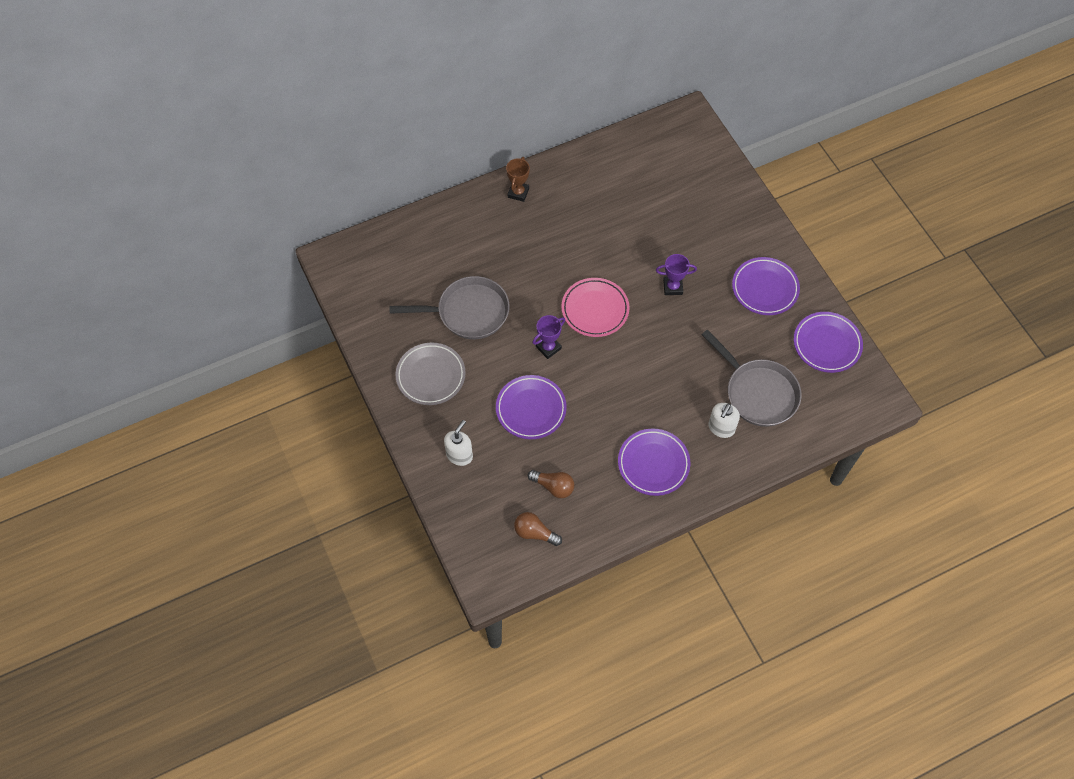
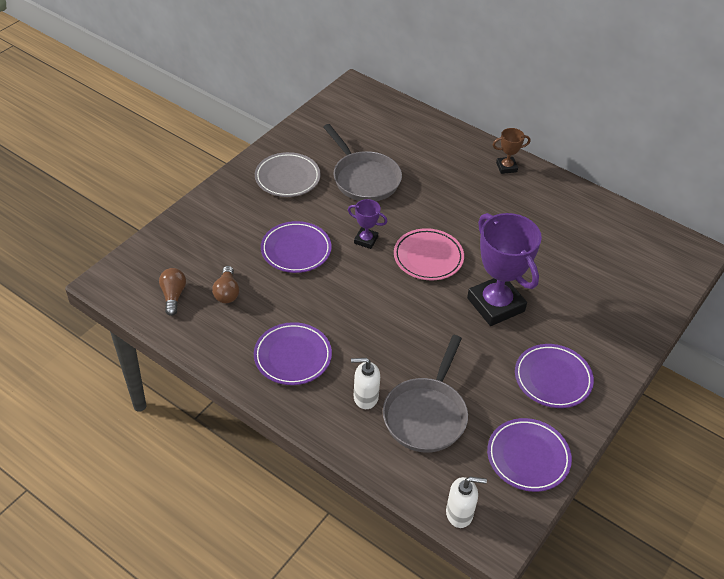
camera: 60 degrees right, 15 degrees down
white soap dispenser [444,420,473,466] -> white soap dispenser moved to [446,477,487,528]
purple trophy [656,254,697,295] -> purple trophy [467,213,542,326], size x2.13

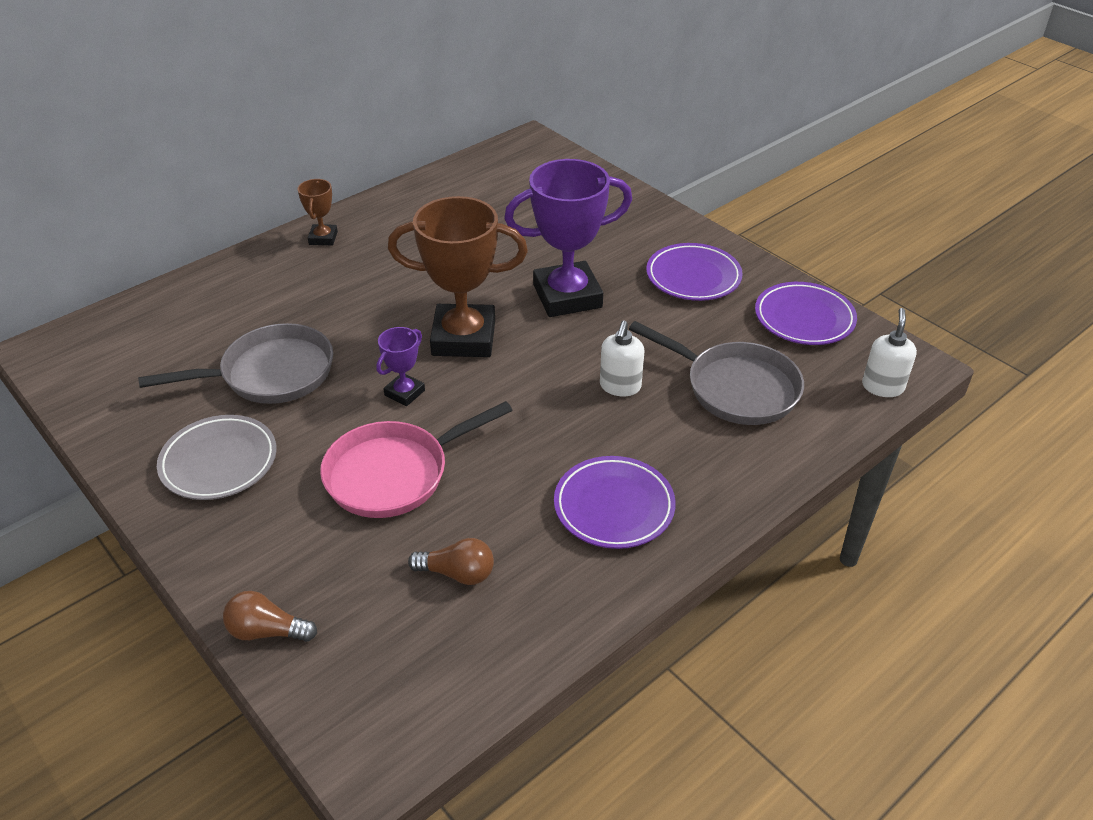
camera: 75 degrees left, 5 degrees down
brown light bulb [159,268,186,316] -> brown light bulb moved to [223,591,317,642]
purple plate [261,221,332,273] -> pink pan [320,401,512,518]
white soap dispenser [351,358,380,409] -> white soap dispenser moved to [600,321,644,396]
pink plate [394,228,464,280] -> brown trophy [388,196,528,357]

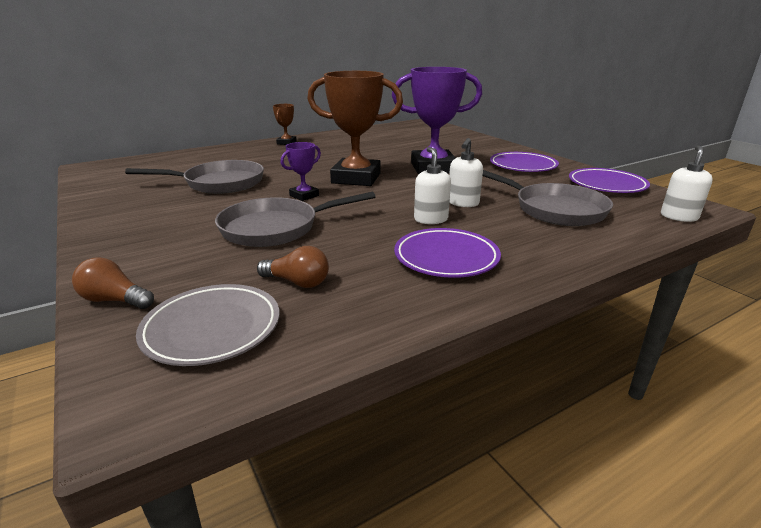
camera: 10 degrees right, 15 degrees down
grey plate [157,415,277,500] -> grey plate moved to [136,284,280,366]
pink pan [320,401,512,518] -> grey pan [215,192,376,247]
none -> white soap dispenser [414,147,451,224]

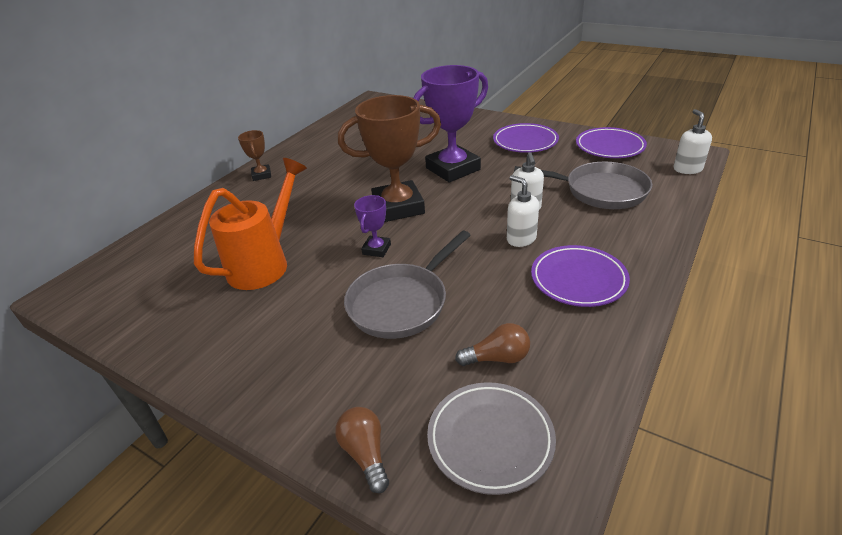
camera: 25 degrees left, 10 degrees up
brown light bulb [72,257,154,309] -> brown light bulb turned 75 degrees clockwise [335,407,389,493]
grey pan [125,160,264,194] -> orange watering can [194,158,307,290]

